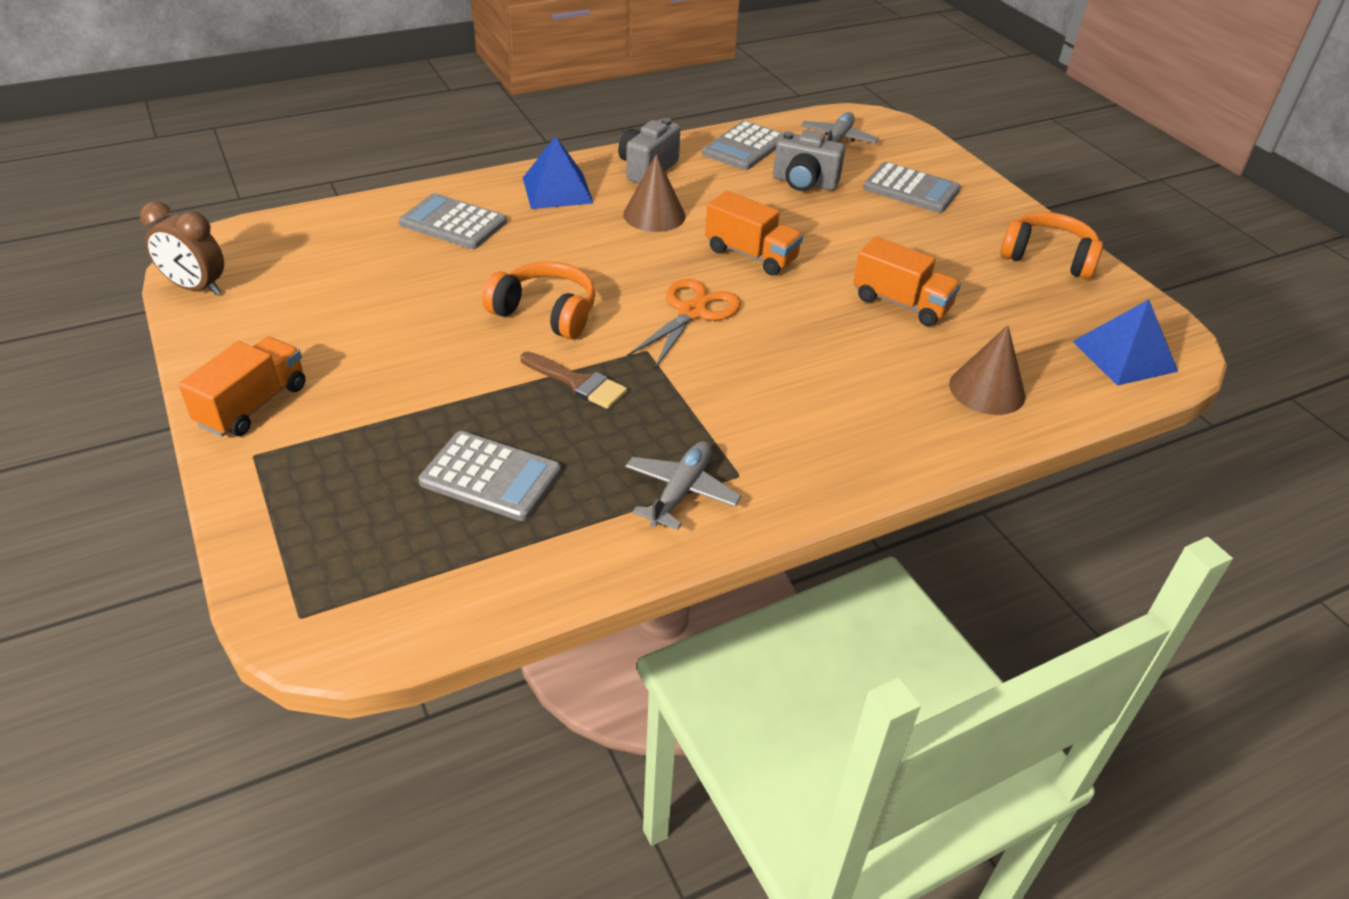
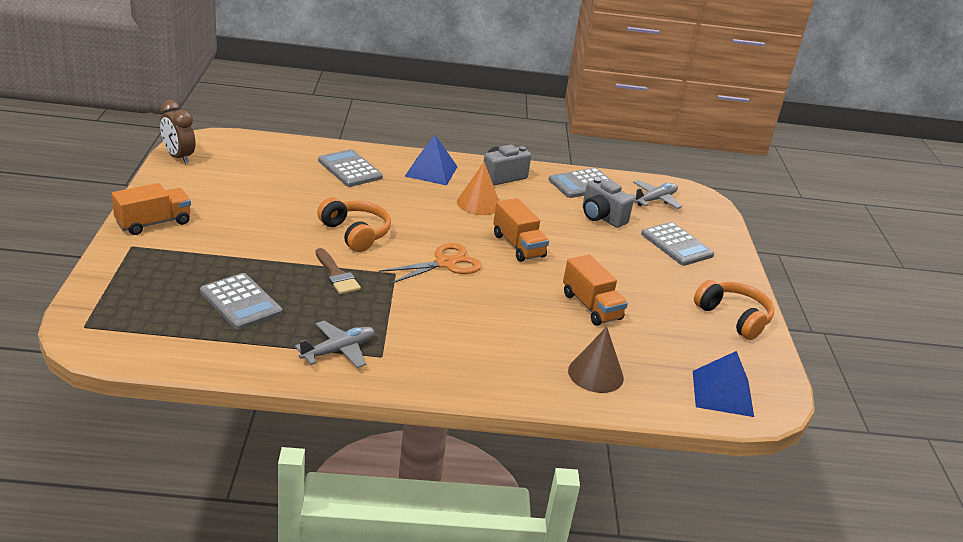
camera: 25 degrees right, 10 degrees down
brown cone [623,154,685,232] -> orange cone [457,162,499,215]

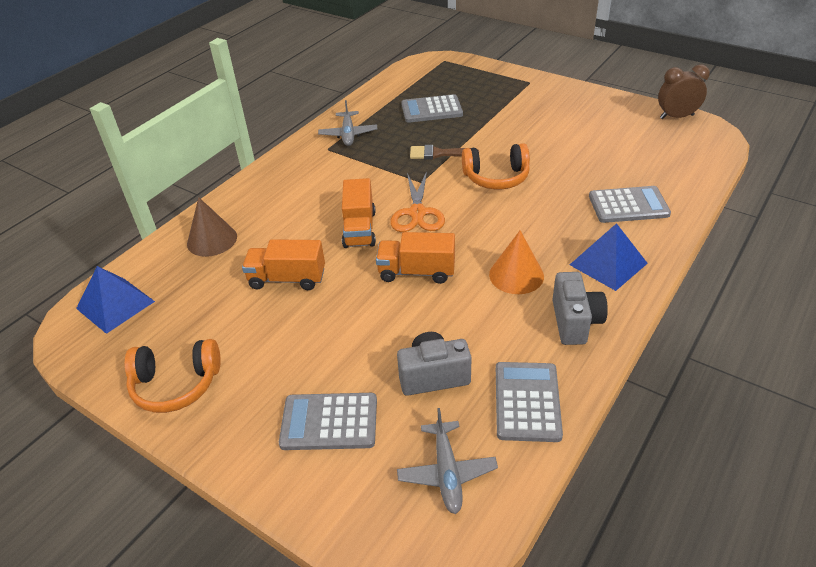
camera: 130 degrees right, 10 degrees up
orange truck [112,183,191,235] -> orange truck moved to [342,178,376,248]

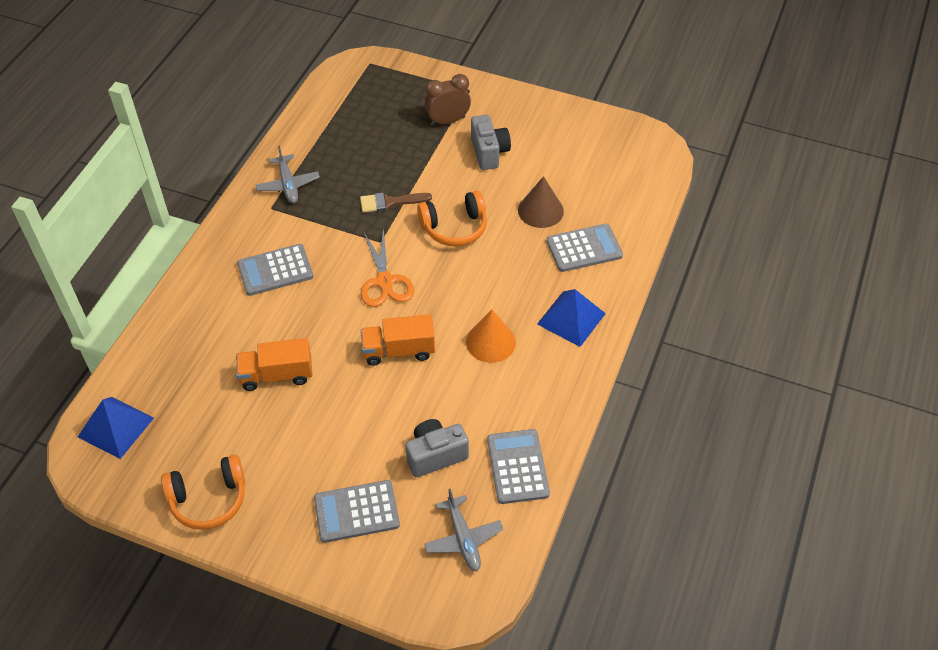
camera: 15 degrees left, 10 degrees up
brown cone [187,197,237,257] -> brown cone moved to [518,176,564,228]
orange truck [342,178,376,248] -> none
grey calculator [401,94,463,123] -> grey calculator moved to [237,244,313,296]
grey camera [552,272,608,345] -> grey camera moved to [471,115,511,170]
brown clock [658,64,710,119] -> brown clock moved to [425,74,471,126]

